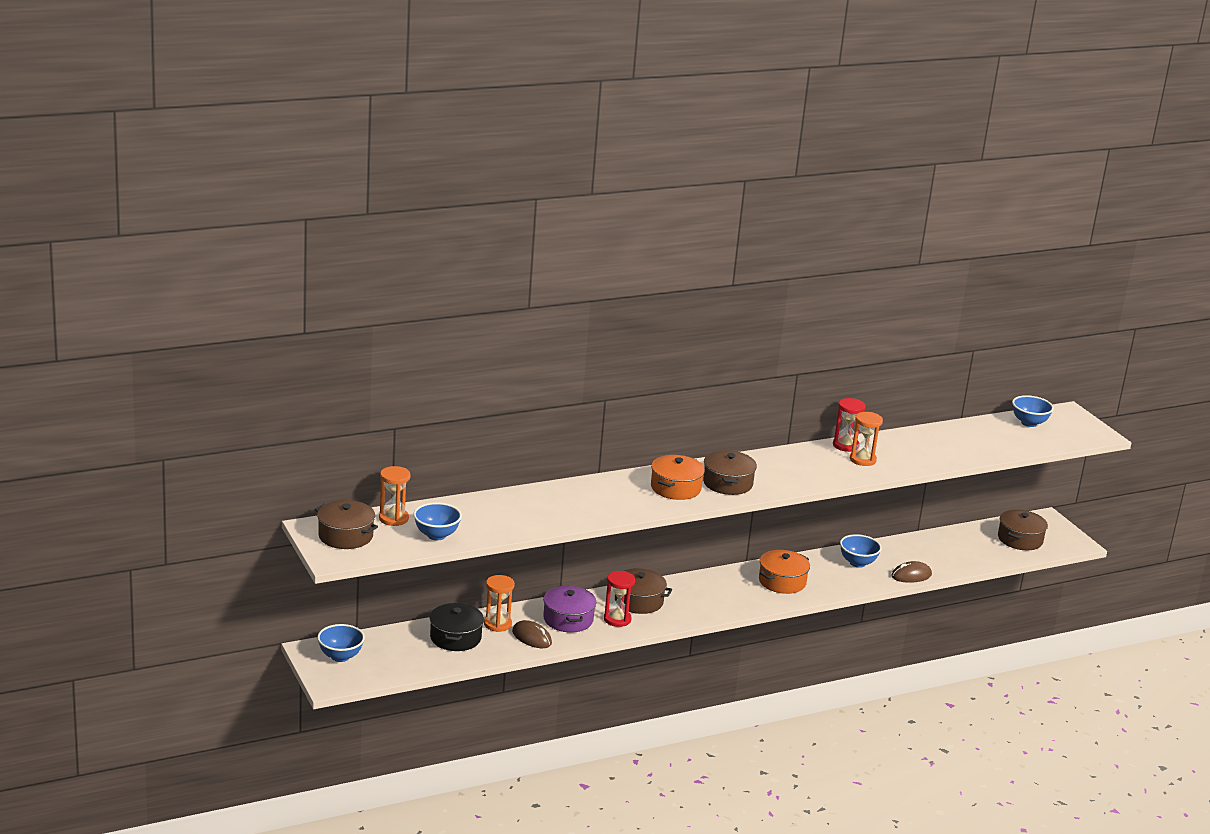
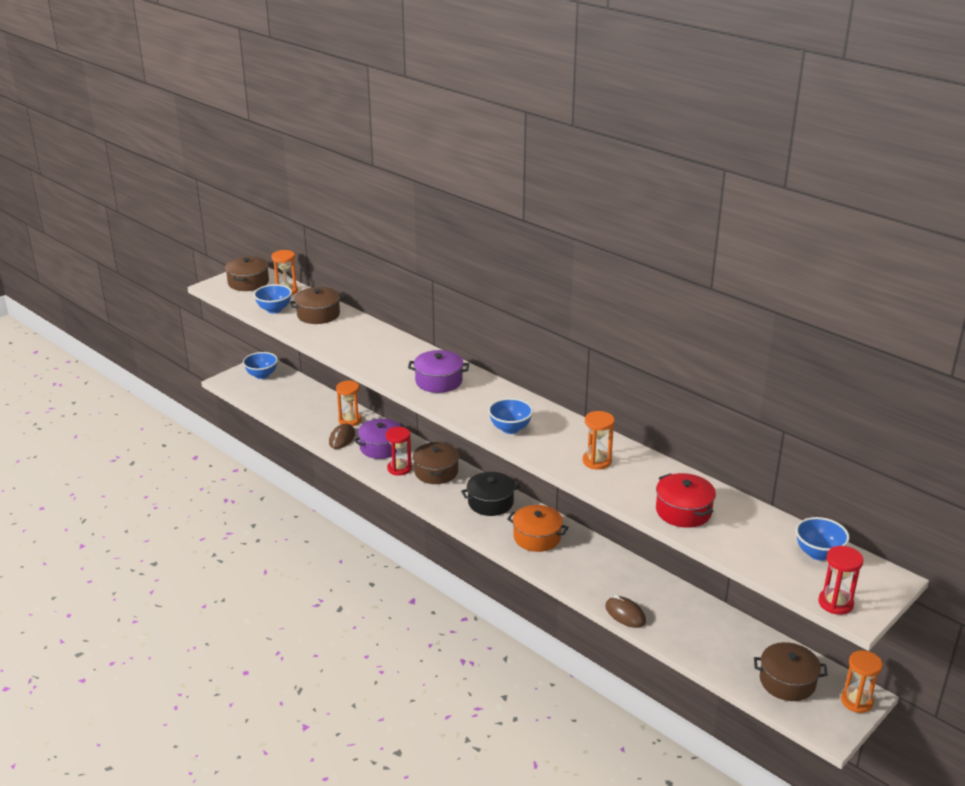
camera: 70 degrees right, 5 degrees up
black pot [430,603,484,651] -> black pot moved to [461,472,520,516]
orange pot [651,455,705,500] -> purple pot [408,350,469,393]
brown pot [703,450,757,495] -> brown pot moved to [289,287,345,324]
red hourglass [833,398,865,452] -> red hourglass moved to [818,546,863,615]
blue bowl [840,534,882,568] -> blue bowl moved to [488,398,533,434]
none -> red pot [656,473,716,528]
none -> orange hourglass [841,650,883,713]

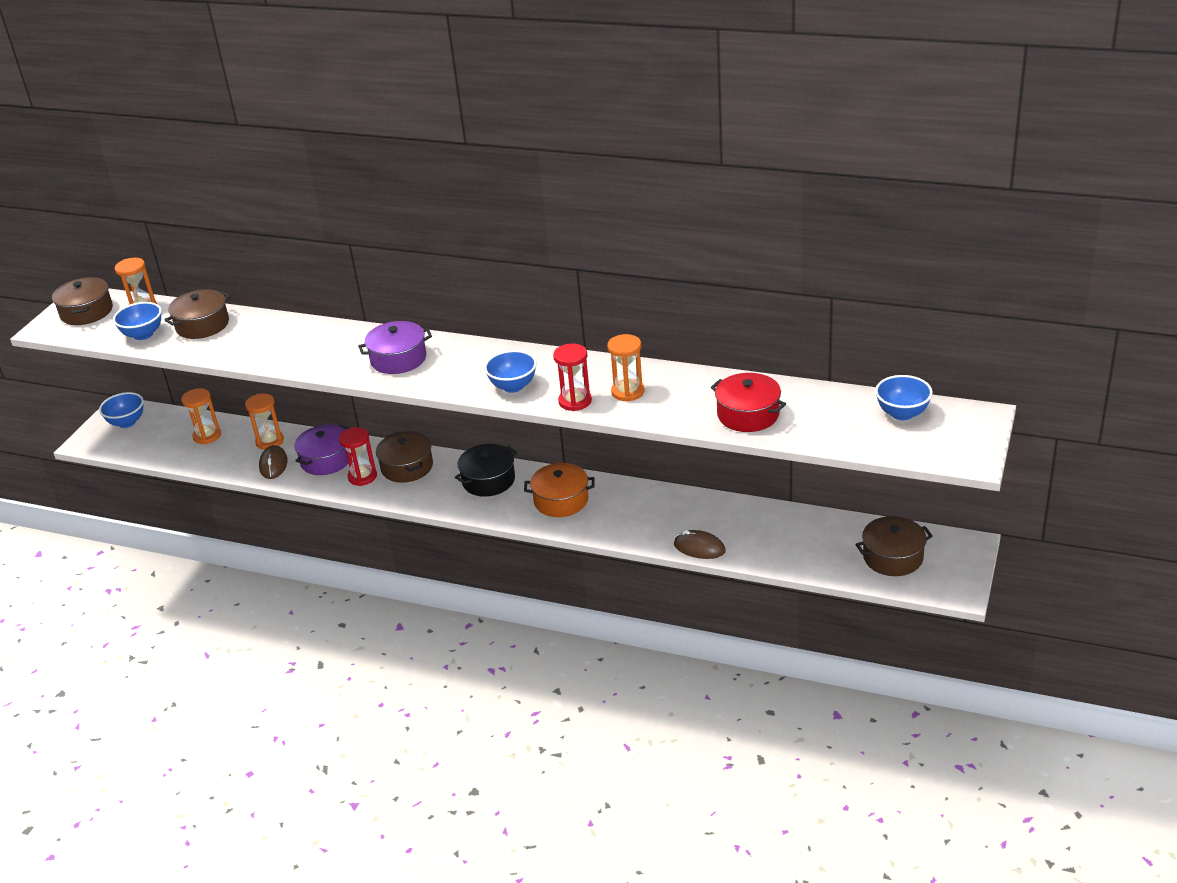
camera: 20 degrees left, 5 degrees up
red hourglass [818,546,863,615] -> red hourglass moved to [553,343,592,411]
orange hourglass [841,650,883,713] -> orange hourglass moved to [181,388,221,444]

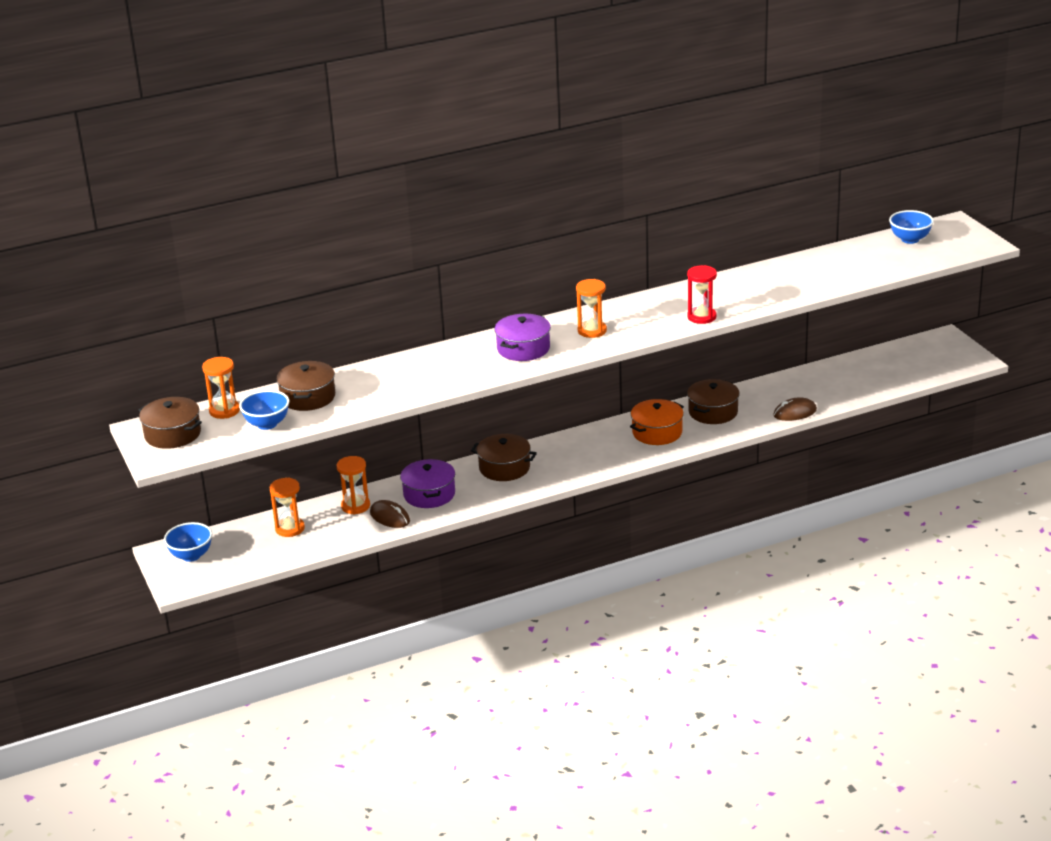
camera: 45 degrees left, 5 degrees down
red hourglass [339,427,377,486] -> none
black pot [455,444,517,497] -> none
blue bowl [484,350,537,393] -> none
orange hourglass [607,334,645,402] -> orange hourglass moved to [576,279,607,338]
red pot [711,373,786,432] -> none
brown pot [856,516,933,576] -> brown pot moved to [687,379,740,424]

